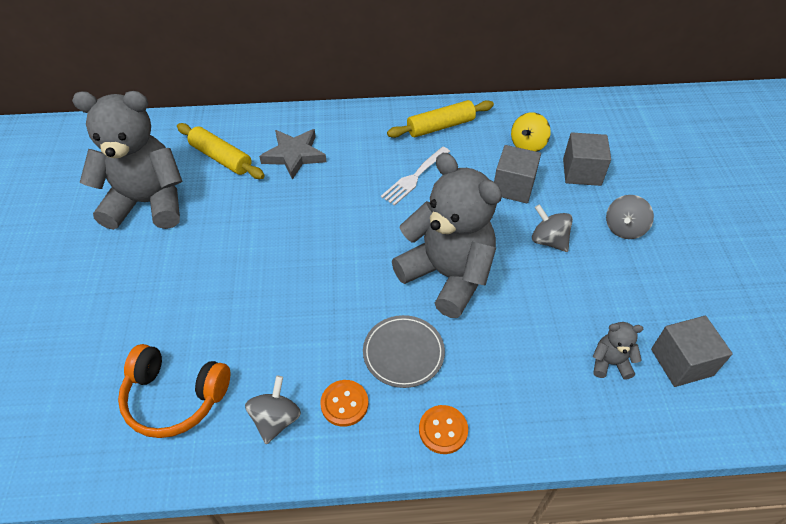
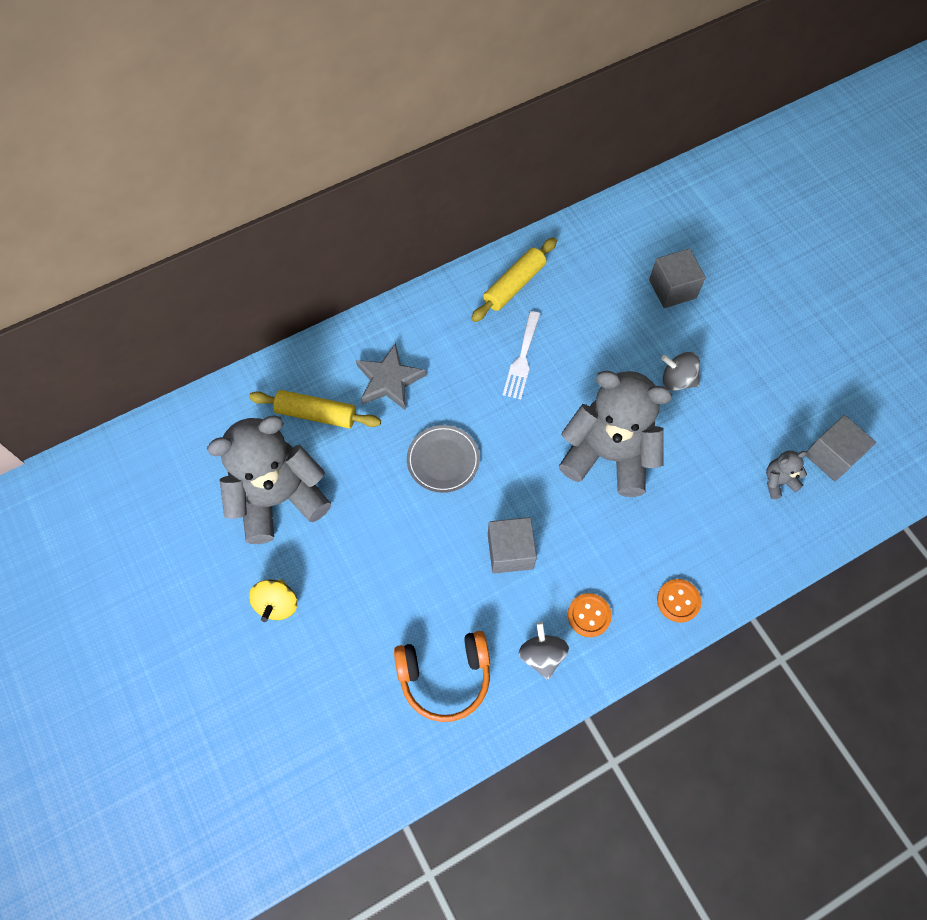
camera: 25 degrees left, 15 degrees up
grey plate [363,315,445,388] -> grey plate moved to [407,425,480,493]
grey cube [494,145,541,203] -> grey cube moved to [488,517,537,574]
yellow spinning top [511,112,551,152] -> yellow spinning top moved to [249,580,297,622]
grey spinning top [606,195,654,239] -> none

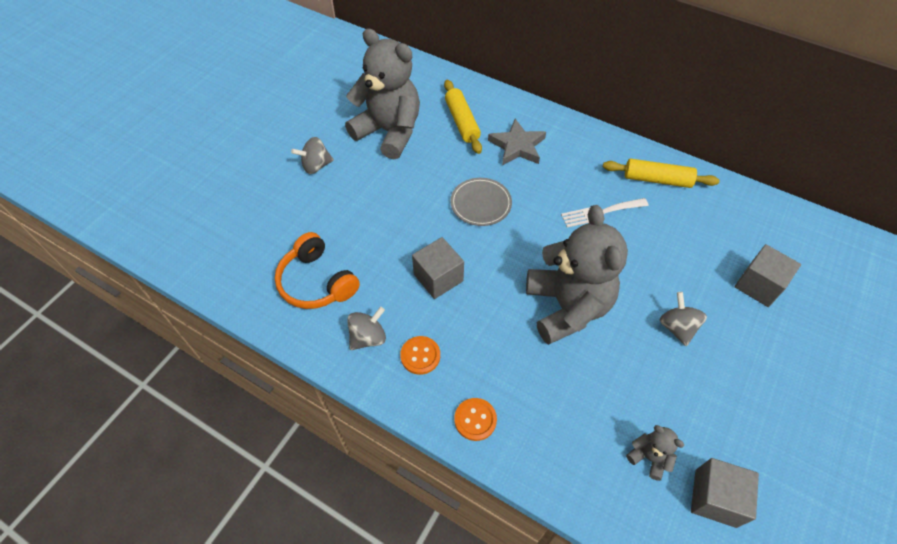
camera: 60 degrees right, 10 degrees down
yellow spinning top [249,580,297,622] -> grey spinning top [291,137,334,174]

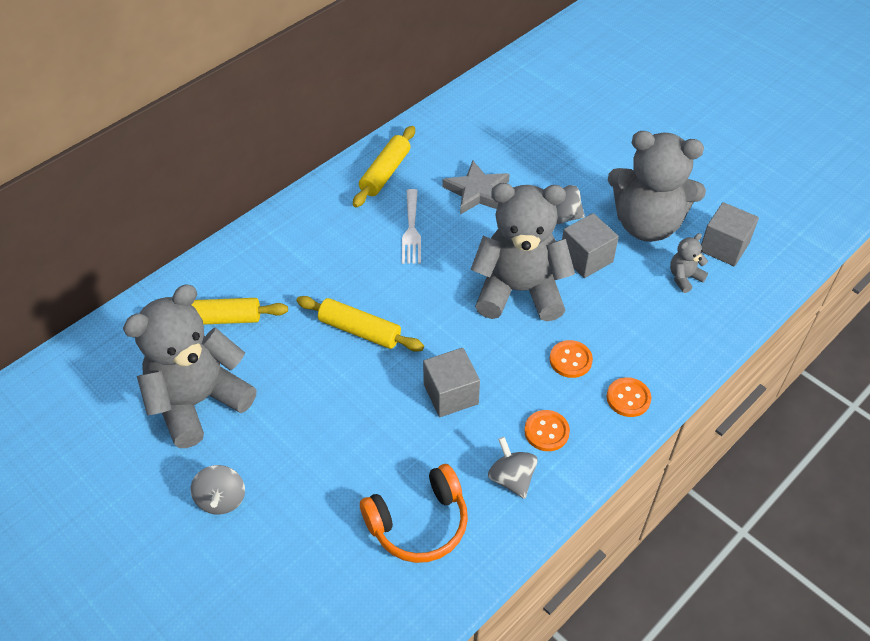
camera: 75 degrees left, 5 degrees down
grey plate [450,178,512,226] -> yellow rolling pin [296,296,424,352]
grey star [488,119,546,165] -> grey star moved to [442,161,510,215]
grey cube [734,244,801,307] -> grey cube moved to [562,213,619,278]
none -> orange button [550,340,593,378]
none -> grey teddy bear [608,131,706,242]

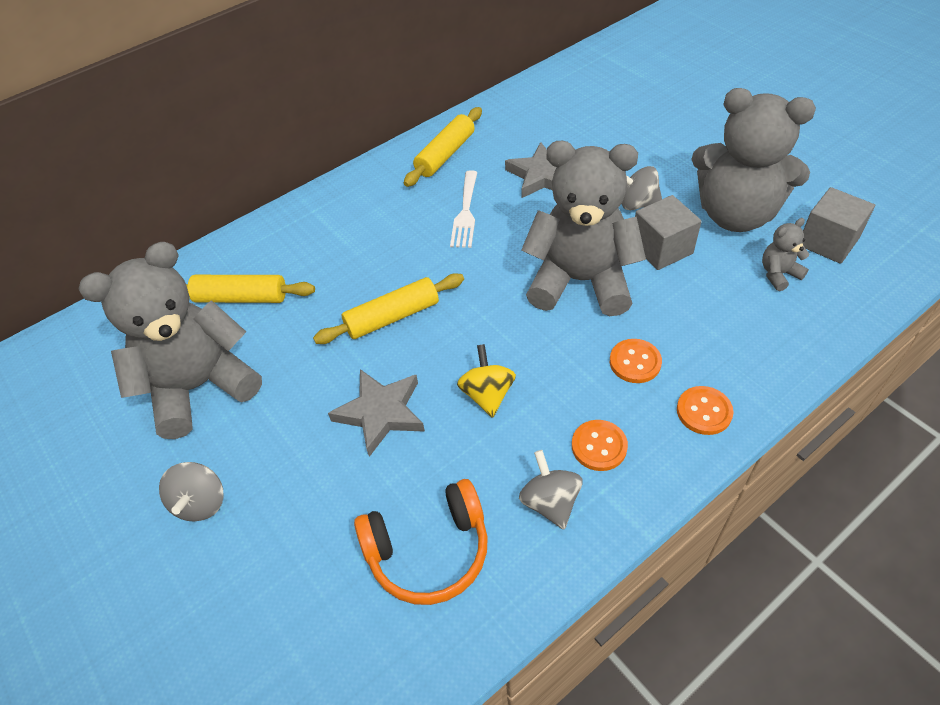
camera: 10 degrees right, 0 degrees up
yellow rolling pin [296,296,424,352] -> yellow rolling pin turned 60 degrees counterclockwise [313,273,464,344]
grey cube [423,348,480,417] -> yellow spinning top [457,344,516,418]
none -> grey star [328,369,425,457]

